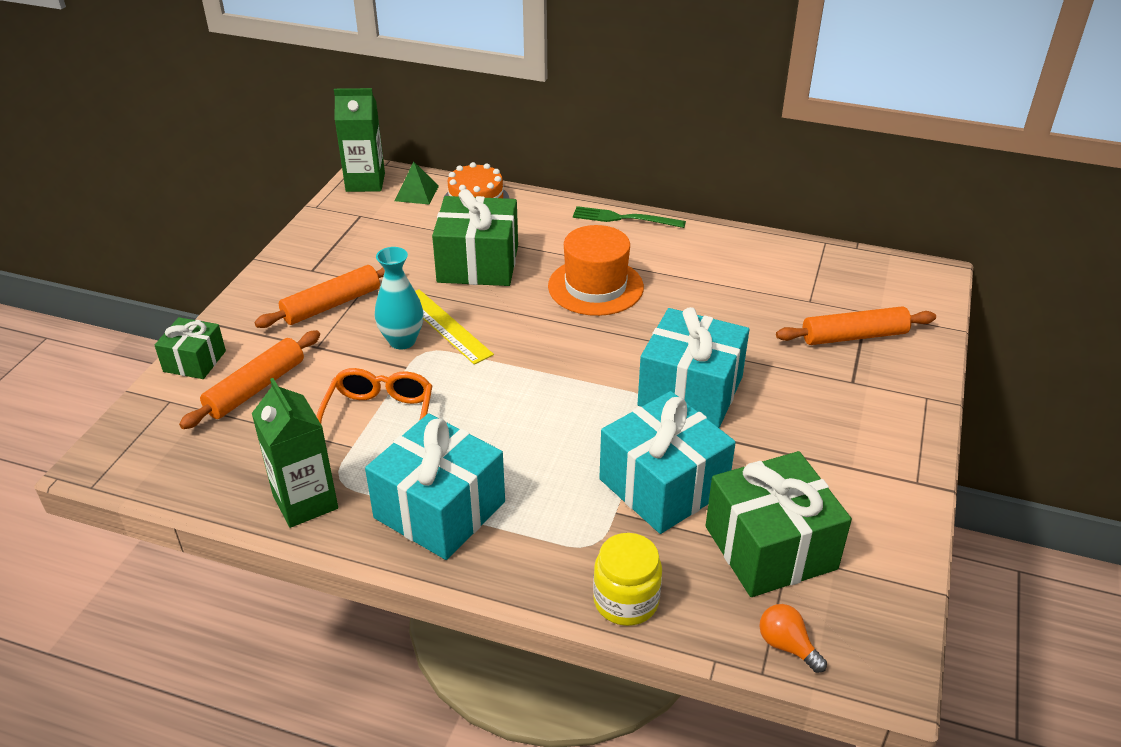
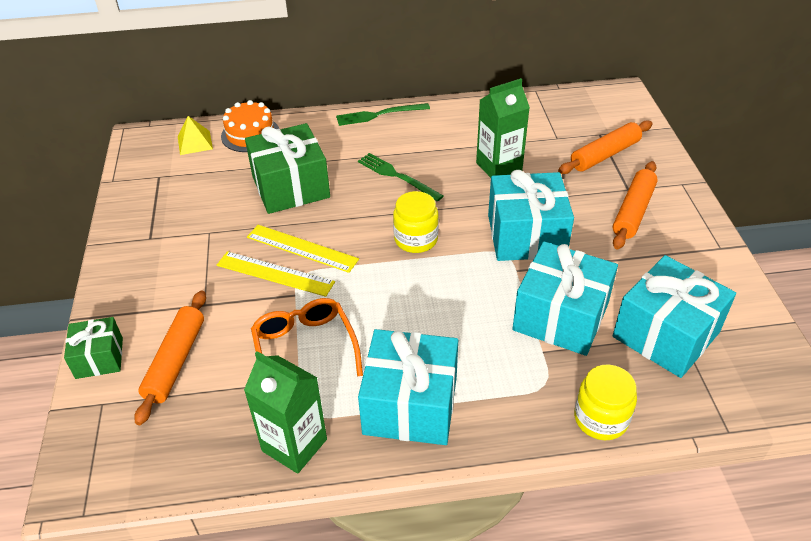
camera: 25 degrees left, 5 degrees up
orange rolling pin [254,265,385,328] -> orange rolling pin moved to [613,161,658,250]
green carton [334,88,385,192] -> green carton moved to [476,78,530,178]
turquoise vase [375,247,424,349] -> yellow ruler [217,251,335,297]
green pyramid [395,162,439,205] -> yellow pyramid [178,116,213,155]
orange hat [548,225,644,316] -> green fork [358,153,443,202]
green gift [706,451,852,597] -> turquoise gift [613,255,736,378]
orange light bulb [759,604,827,673] -> none
none -> yellow jar [393,191,439,253]

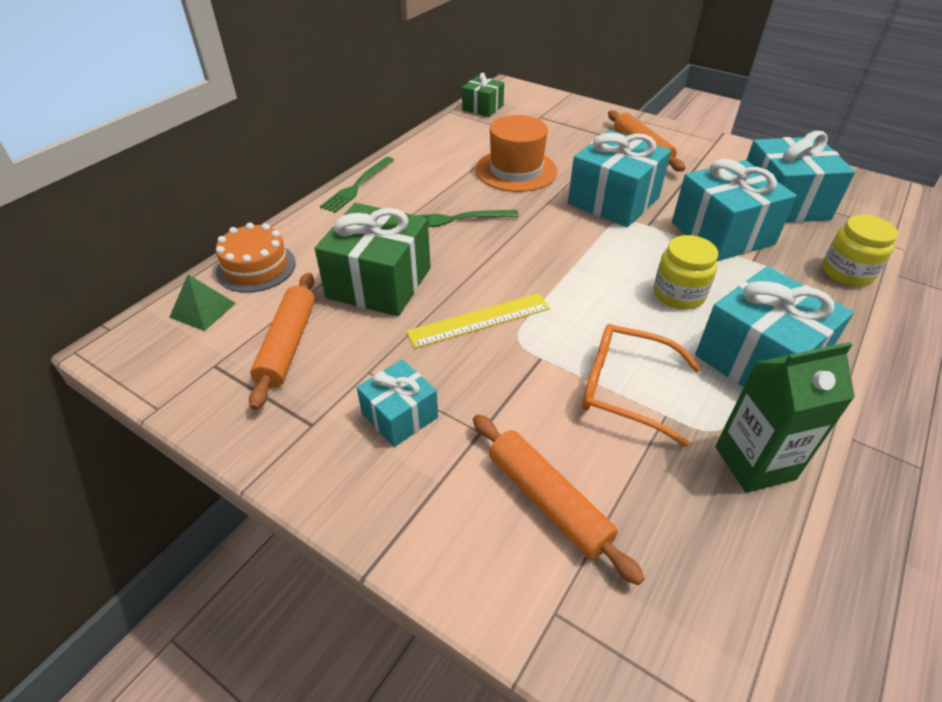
camera: 50 degrees left, 0 degrees up
green gift [64,317,123,379] -> green gift moved to [462,73,504,117]
yellow pyramid [178,116,213,155] -> green pyramid [169,275,236,331]
yellow ruler [217,251,335,297] -> none
yellow jar [393,191,439,253] -> yellow jar moved to [653,235,718,310]
green carton [476,78,530,178] -> orange hat [476,115,557,192]
orange rolling pin [558,120,653,174] -> orange rolling pin moved to [249,273,315,410]
none -> turquoise gift [357,359,438,447]

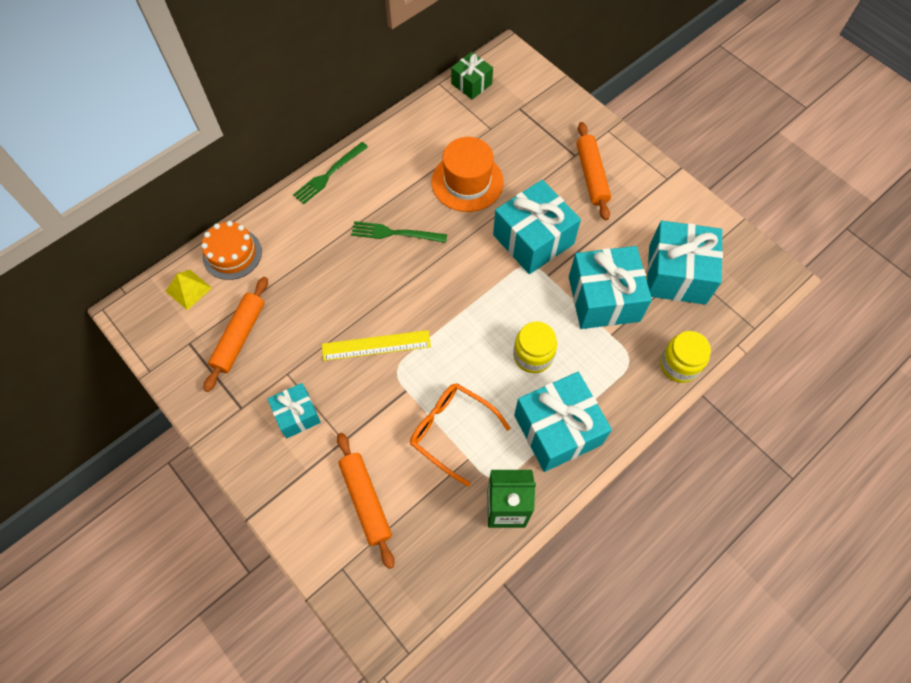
camera: 15 degrees right, 20 degrees up
green pyramid [169,275,236,331] -> yellow pyramid [165,270,212,310]
green gift [315,203,431,316] -> none

